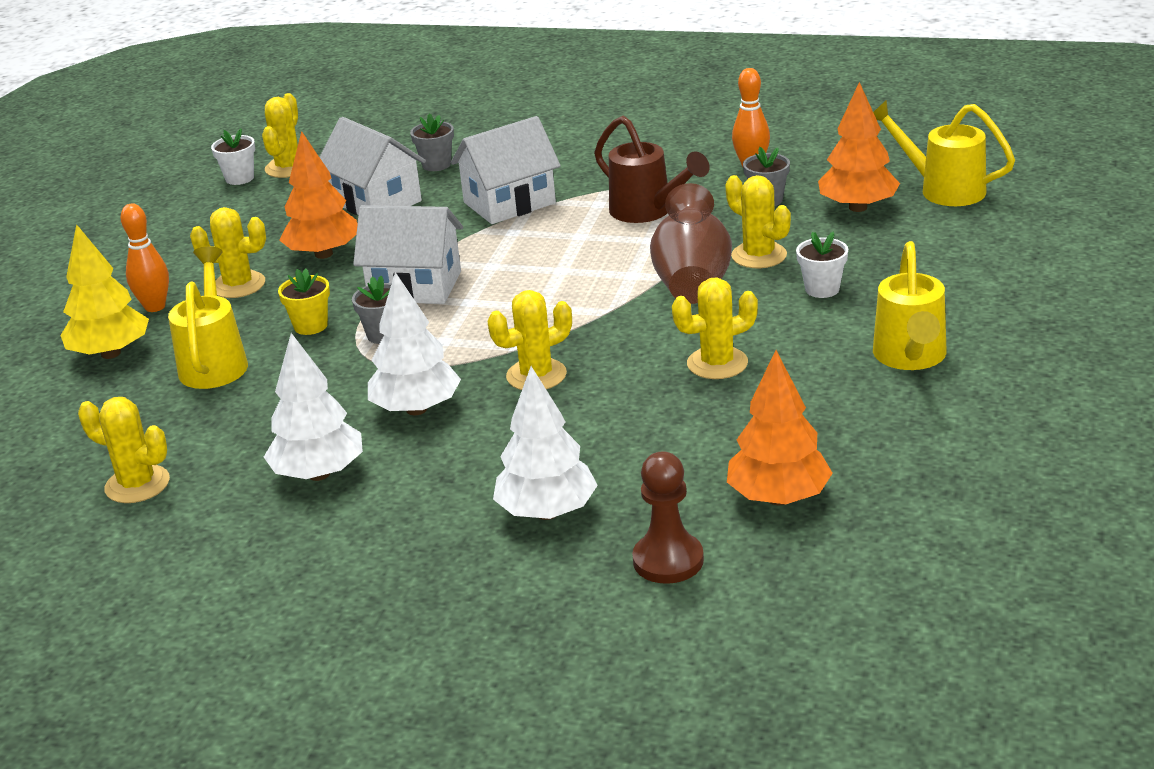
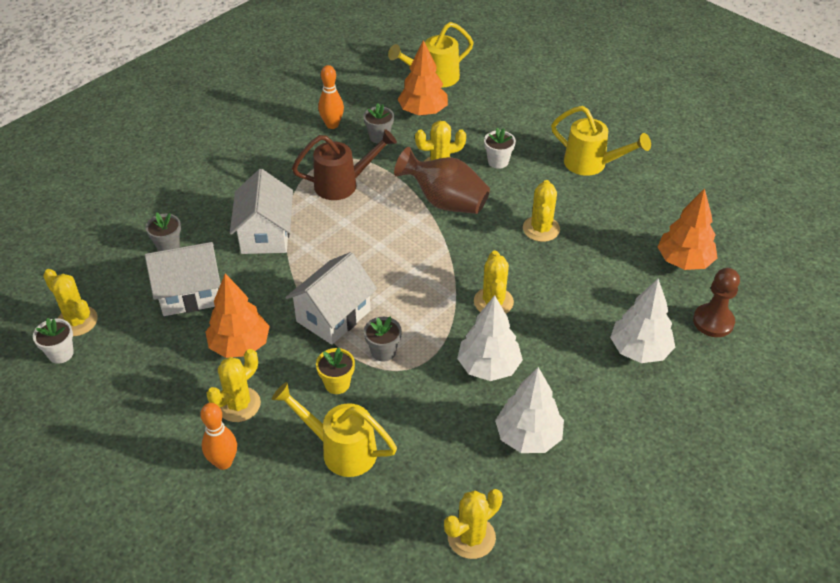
camera: 65 degrees left, 15 degrees up
yellow tree [60,224,149,359] -> none

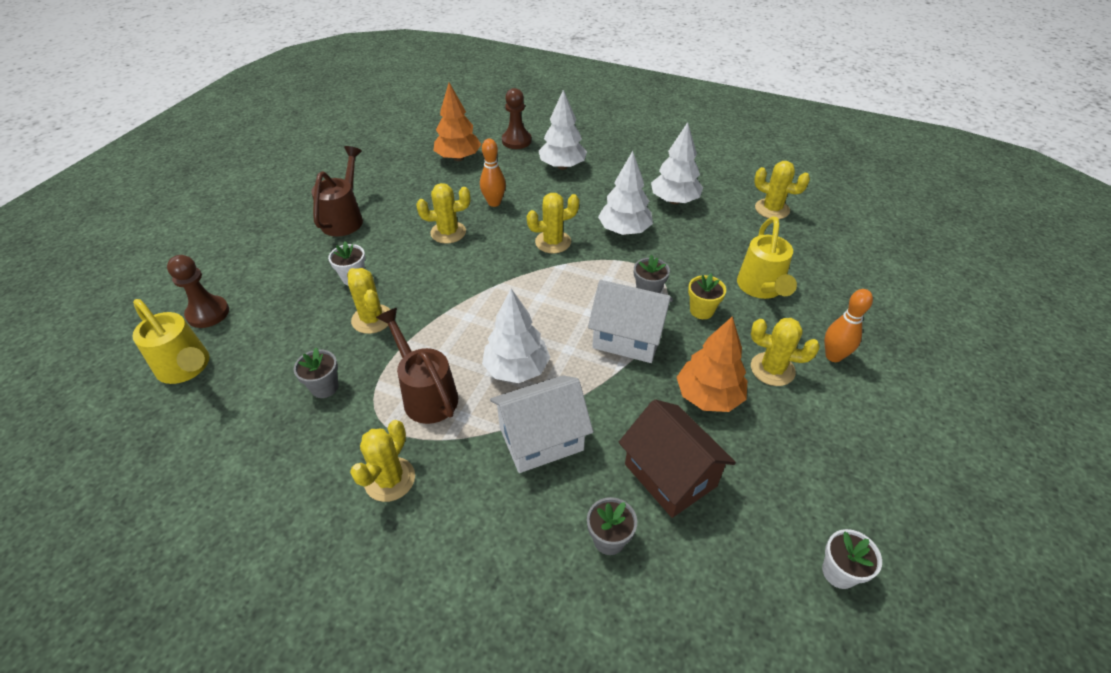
camera: 110 degrees left, 0 degrees up
yellow cactus [43,269,98,336] -> yellow cactus moved to [350,420,415,502]
white house [145,242,221,316] -> brown house [619,399,736,518]
orange bowling pin [318,65,344,129] -> orange bowling pin moved to [480,139,506,207]
brown vase [394,147,490,214] -> none
orange tree [397,40,448,116] -> none
yellow watering can [551,106,651,176] -> brown watering can [311,146,363,236]
none -> brown pawn [167,255,229,328]
none -> white tree [482,289,551,383]

